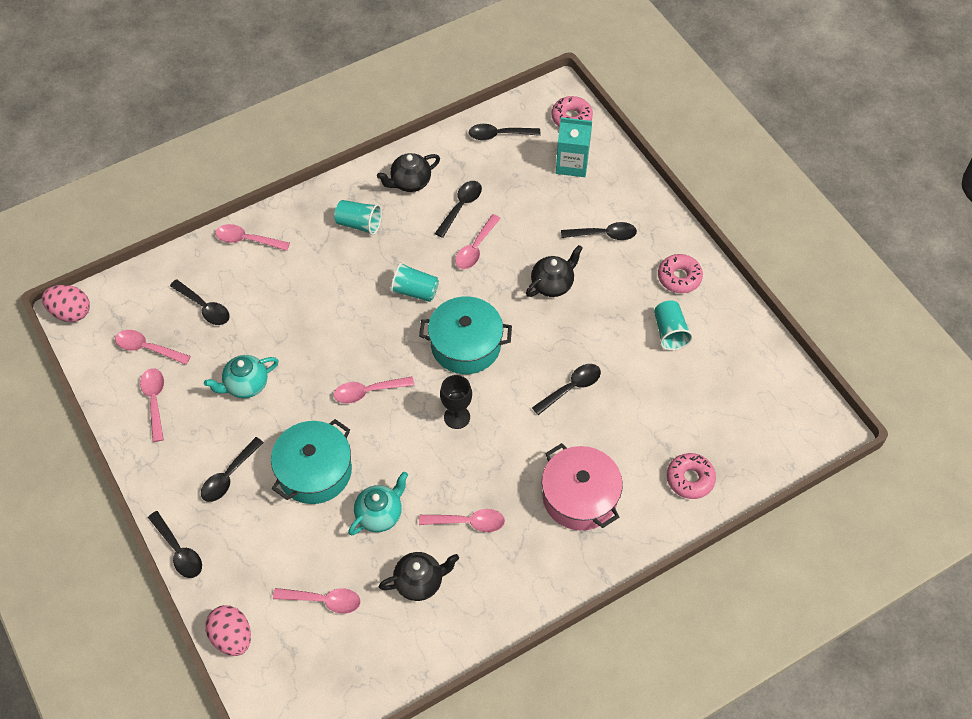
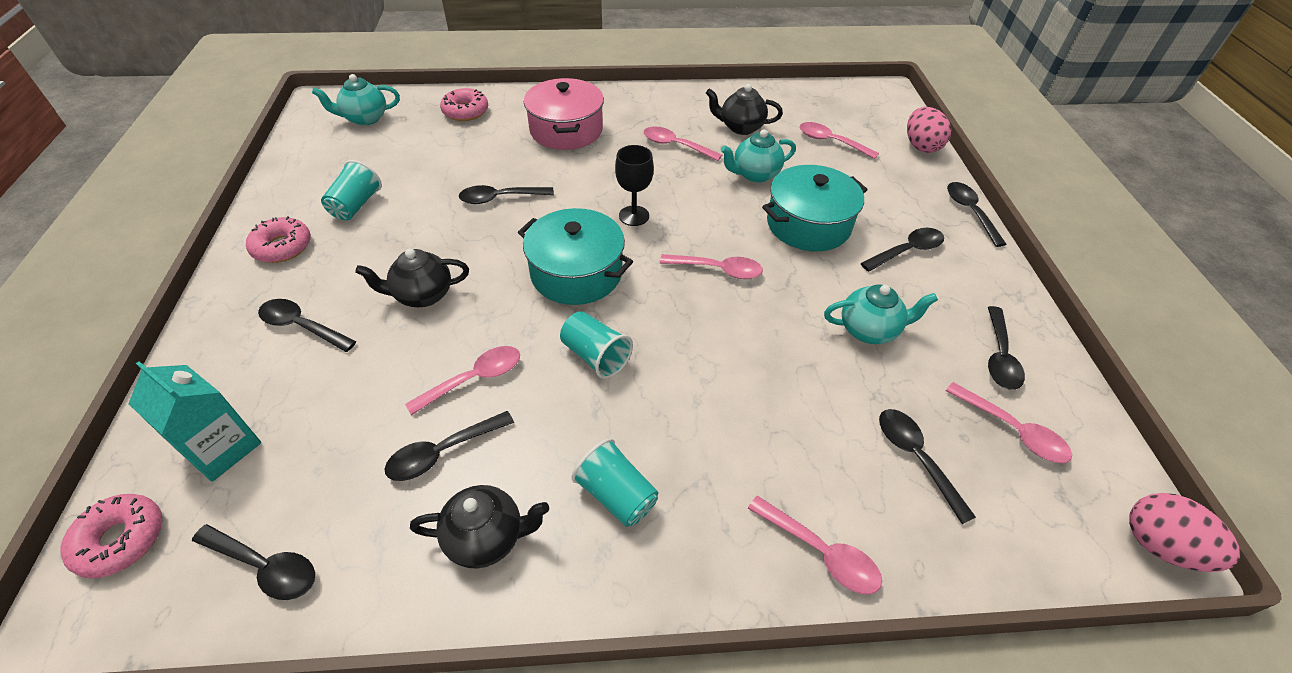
camera: 155 degrees left, 10 degrees down
pink spoon [140,368,164,442] -> black spoon [988,306,1025,390]
none -> turquoise teapot [312,74,400,126]

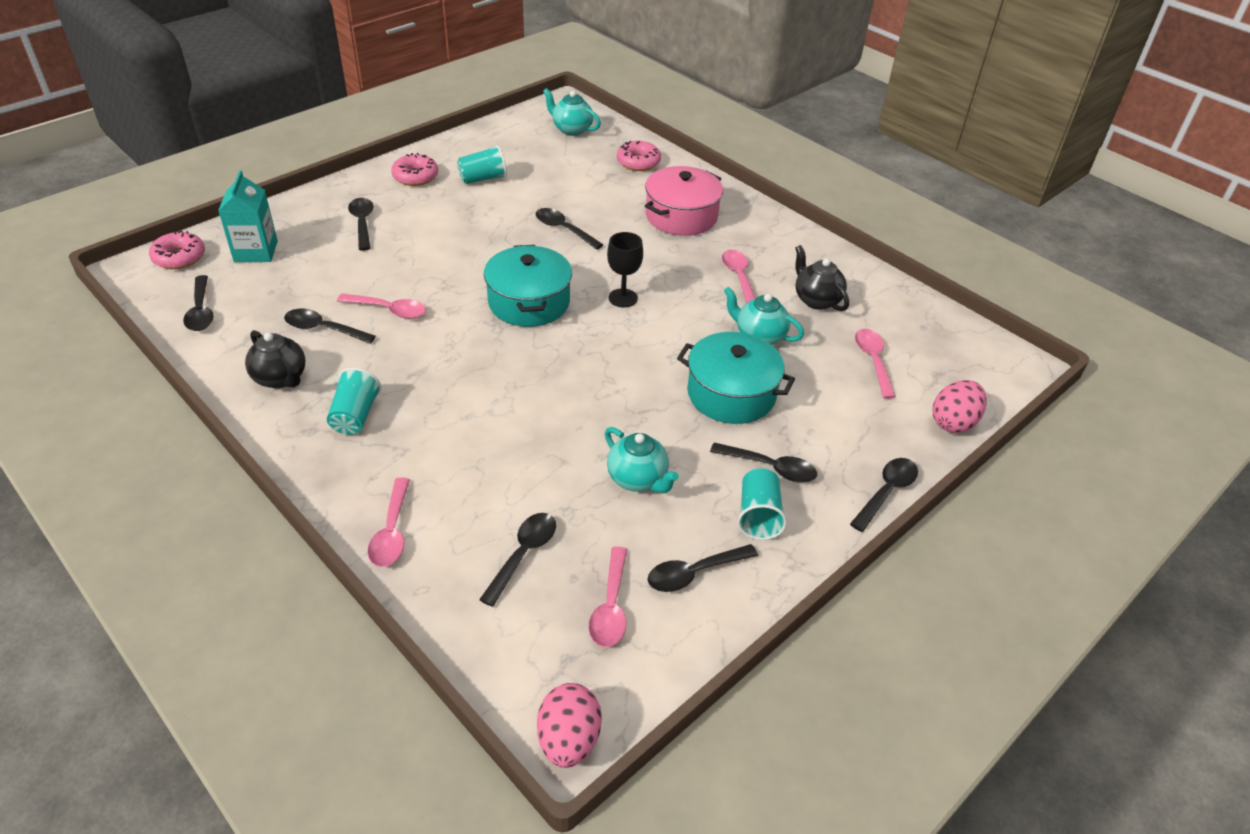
camera: 50 degrees right, 5 degrees down
black teapot [355,248,469,307] -> none
turquoise cup [560,311,633,379] -> turquoise cup moved to [737,468,787,540]
pink spoon [660,254,763,279] -> none

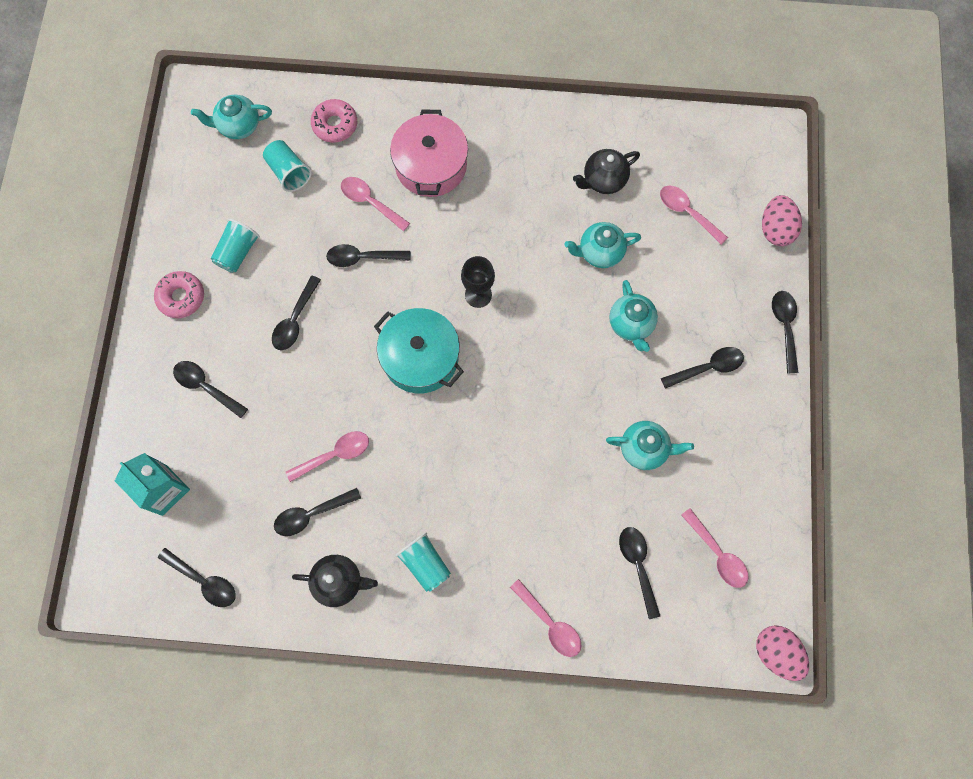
camera: 40 degrees left, 30 degrees up
pink donut [149,230,205,269] -> none
black spoon [648,544,758,592] -> black spoon moved to [272,276,321,350]
turquoise pot [677,332,795,424] -> turquoise teapot [609,280,658,352]
pink spoon [722,250,756,303] -> pink spoon moved to [341,177,410,231]
turquoise cup [737,468,787,540] -> turquoise cup moved to [263,140,312,192]
black teapot [795,245,849,311] -> black teapot turned 45 degrees counterclockwise [573,149,640,194]

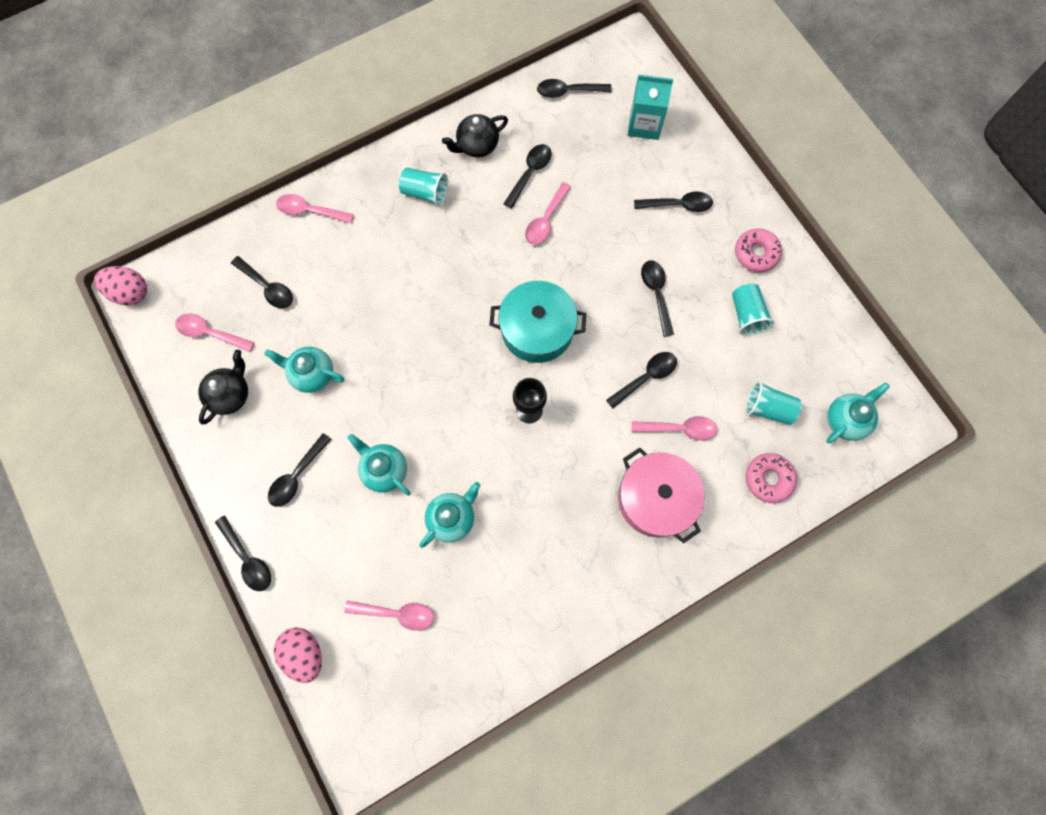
camera: 145 degrees right, 0 degrees up
black teapot [573,149,640,194] -> black teapot moved to [198,350,248,424]
turquoise teapot [606,421,694,470] -> turquoise teapot turned 45 degrees clockwise [264,347,344,393]

